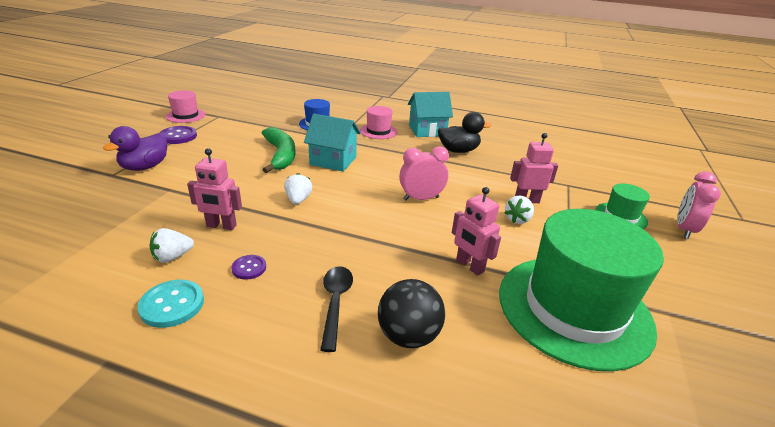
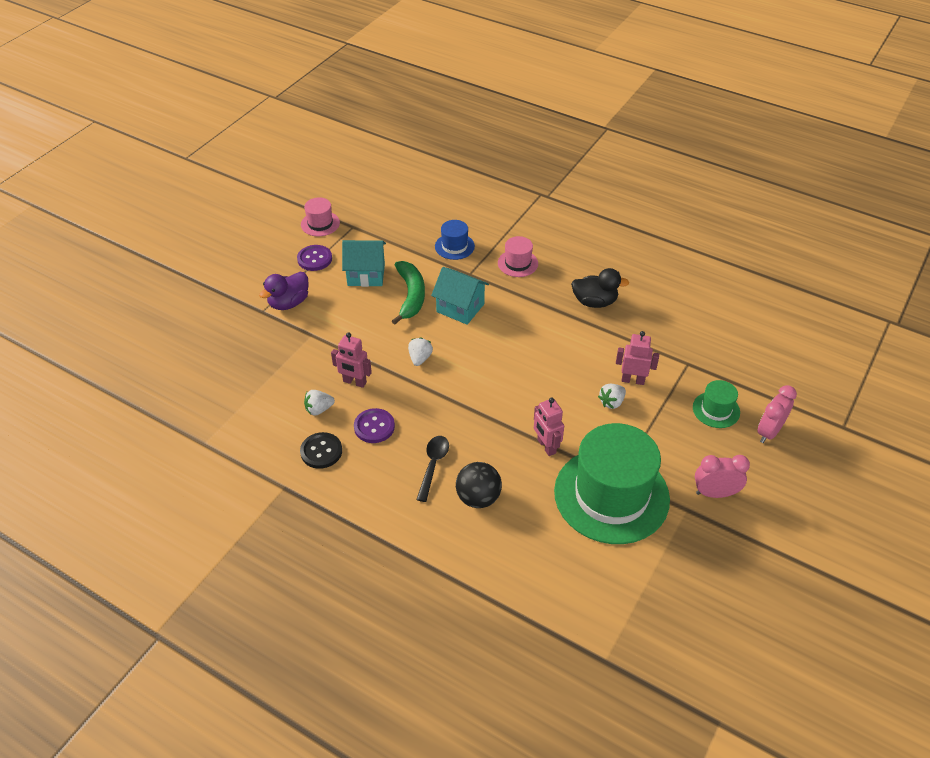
camera: 15 degrees right, 15 degrees up
turquoise button [138,280,204,328] -> black button [300,432,342,469]
purple button [231,255,266,280] -> purple button [354,408,395,443], size x1.61
pink clock [399,146,449,201] -> pink clock moved to [695,455,750,498]
turquoise house [408,92,453,137] -> turquoise house moved to [342,240,386,287]

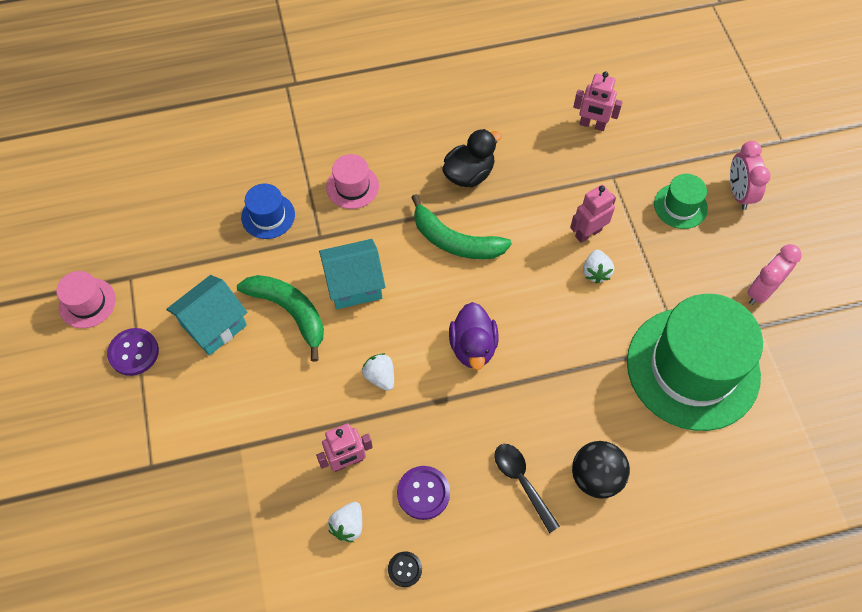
camera: 45 degrees left, 15 degrees up
purple duck [259,272,309,310] -> purple duck moved to [449,302,498,370]
black button [300,432,342,469] -> black button [388,551,422,587], size x0.62
pink robot [534,398,564,456] -> pink robot moved to [573,71,623,131]
none -> green banana [411,194,512,259]

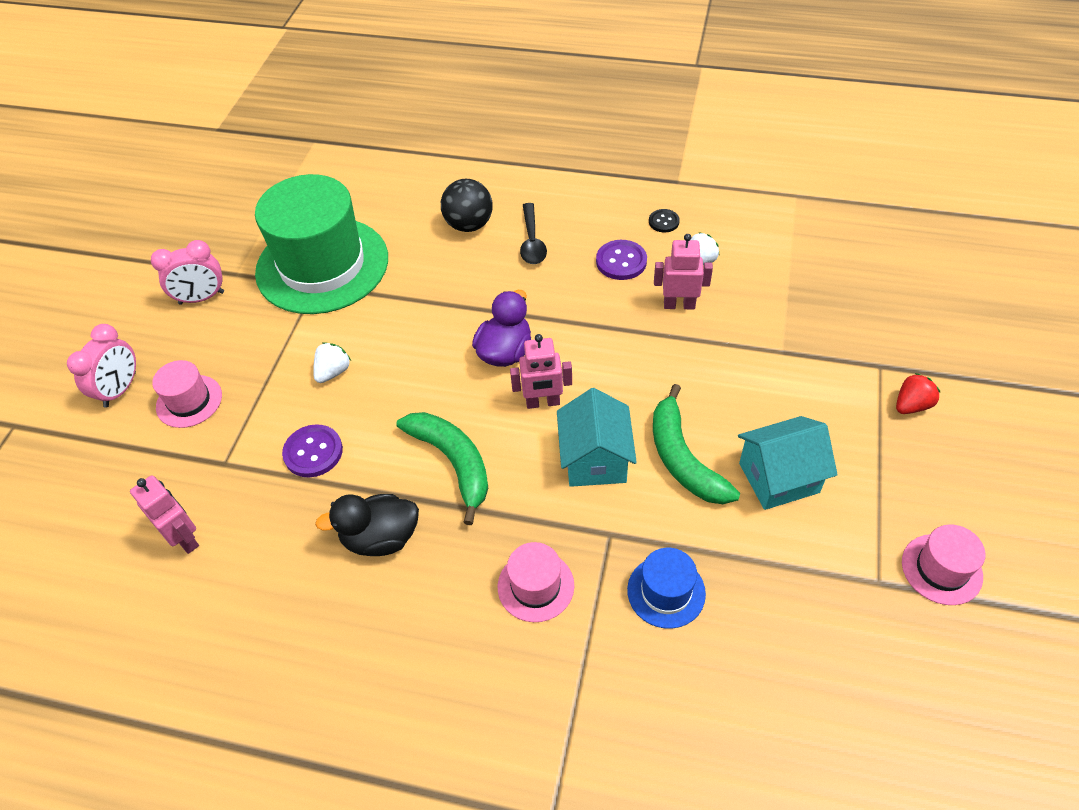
camera: 150 degrees left, 10 degrees down
purple button [107,328,159,376] -> purple button moved to [282,424,343,477]
turquoise house [319,239,386,309] -> turquoise house turned 75 degrees clockwise [557,388,637,487]
white strawberry [362,353,394,391] -> none
pink robot [570,185,616,243] -> pink robot moved to [510,334,572,409]
green hat [654,174,708,229] -> pink hat [152,360,222,428]
none -> red strawberry [896,373,940,414]

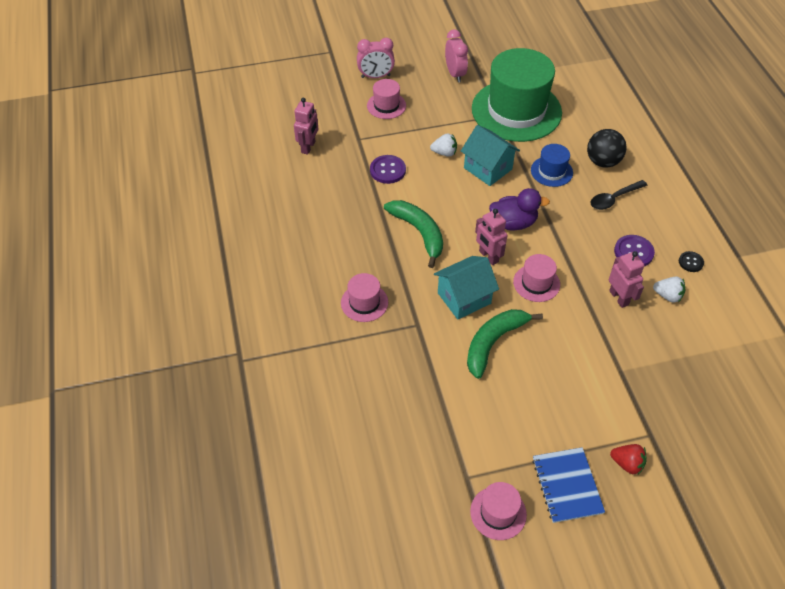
camera: 60 degrees right, 0 degrees up
pink clock [151,240,224,305] -> pink clock turned 150 degrees counterclockwise [445,30,468,83]
black duck [315,494,419,556] -> none
green banana [396,412,488,525] -> green banana turned 60 degrees counterclockwise [384,200,443,268]
blue hat [627,548,706,629] -> blue hat moved to [531,144,573,187]
turquoise house [738,416,838,510] -> turquoise house moved to [461,125,520,186]
none -> pink hat [513,254,560,302]
none -> blue notebook [533,447,605,523]

